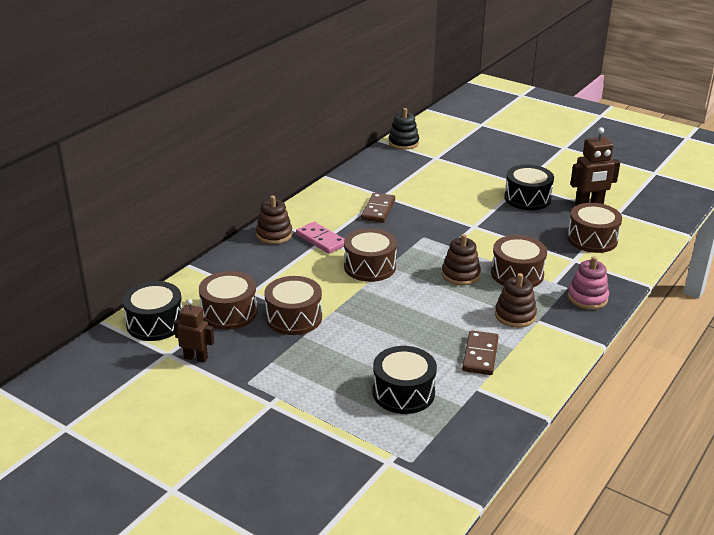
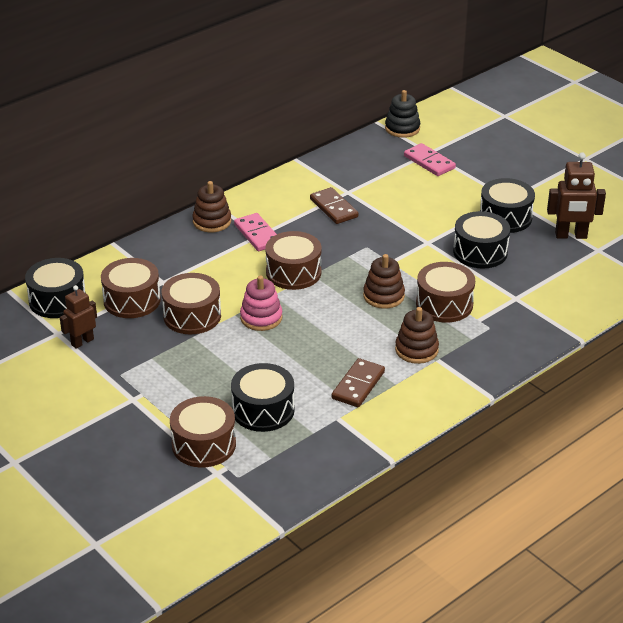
camera: 15 degrees right, 5 degrees up
brown robot [174,299,214,363] -> brown robot turned 75 degrees counterclockwise [60,285,97,349]
brown domino [361,193,395,223] -> brown domino turned 60 degrees counterclockwise [310,187,359,224]
brown drum [567,203,622,253] -> brown drum moved to [170,396,236,468]
pink stacking toy [568,256,609,310] -> pink stacking toy moved to [240,276,282,331]
none -> pink domino [404,143,456,176]
none -> black drum [453,211,510,268]

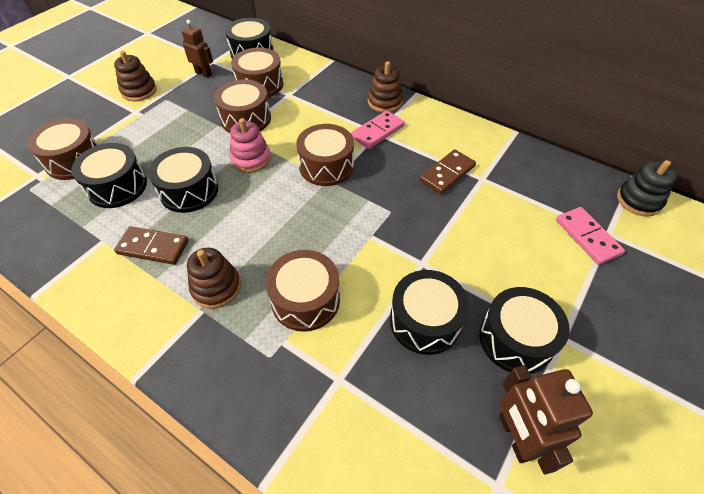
camera: 75 degrees right, 15 degrees up
brown stacking toy [363,254,405,309] -> brown stacking toy moved to [114,51,157,101]
pink domino [404,143,456,176] -> pink domino turned 60 degrees counterclockwise [556,207,625,265]
none -> black drum [148,147,218,213]

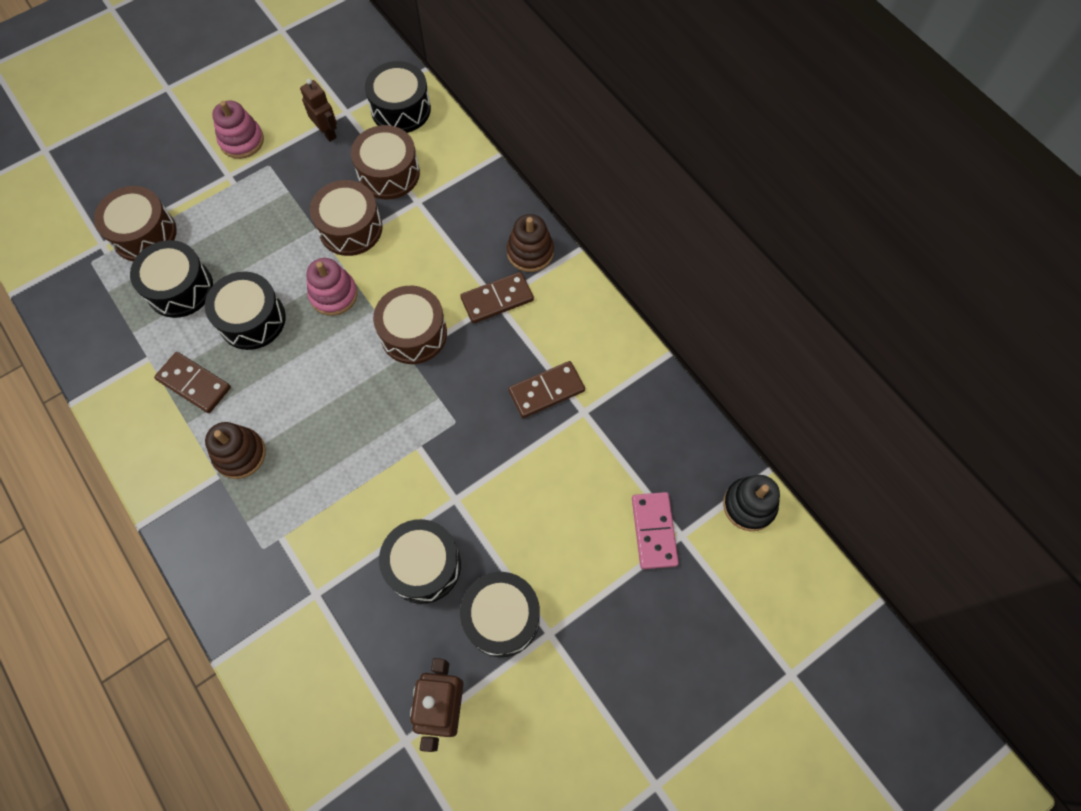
camera: 20 degrees right, 15 degrees up
brown stacking toy [114,51,157,101] -> pink stacking toy [212,101,264,159]
brown drum [265,250,340,332] -> none
pink domino [351,111,405,149] -> brown domino [460,272,534,324]

